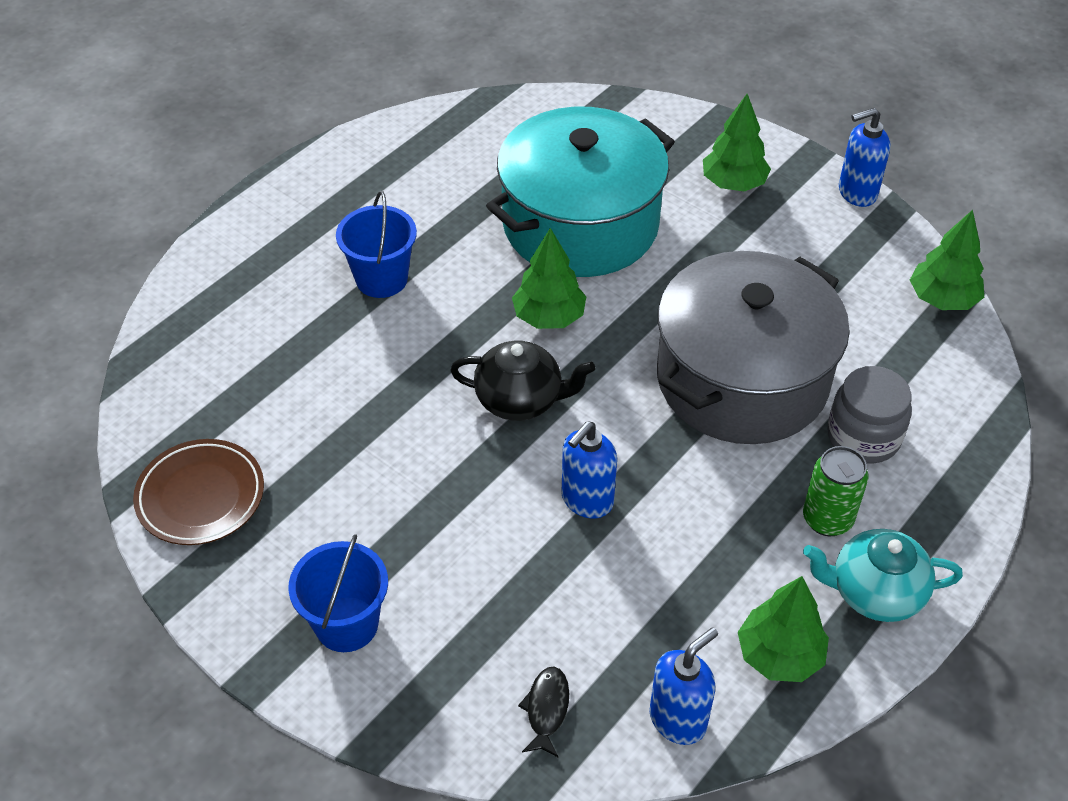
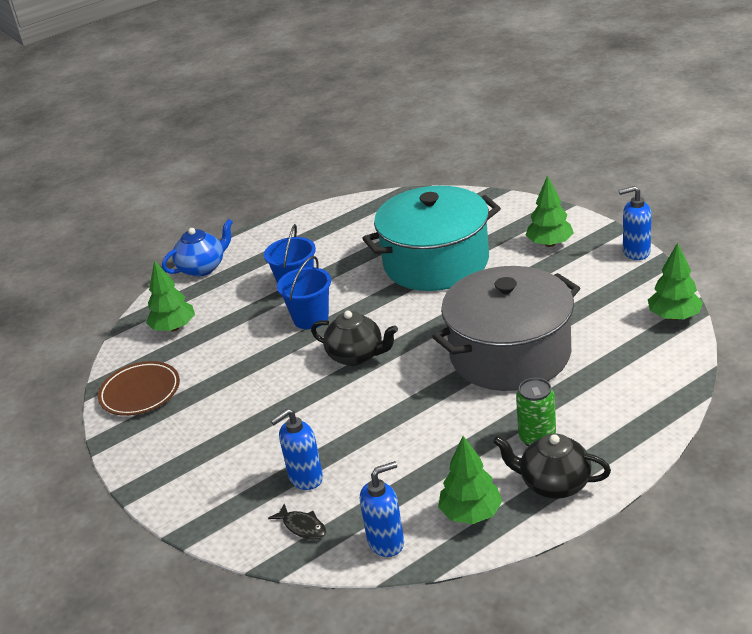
camera: 20 degrees right, 15 degrees down
blue bucket [288,534,388,652] -> blue bucket moved to [277,256,331,329]
green tree [512,228,587,329] -> green tree moved to [146,260,195,331]
black fish [518,667,569,758] -> black fish turned 105 degrees clockwise [268,504,326,540]
blue soap dispenser [562,421,617,518] -> blue soap dispenser moved to [270,409,323,490]
turquoise teapot [803,529,963,622] -> black teapot [493,434,611,499]
grey jar [827,366,912,464] -> none
none -> blue teapot [162,219,233,277]

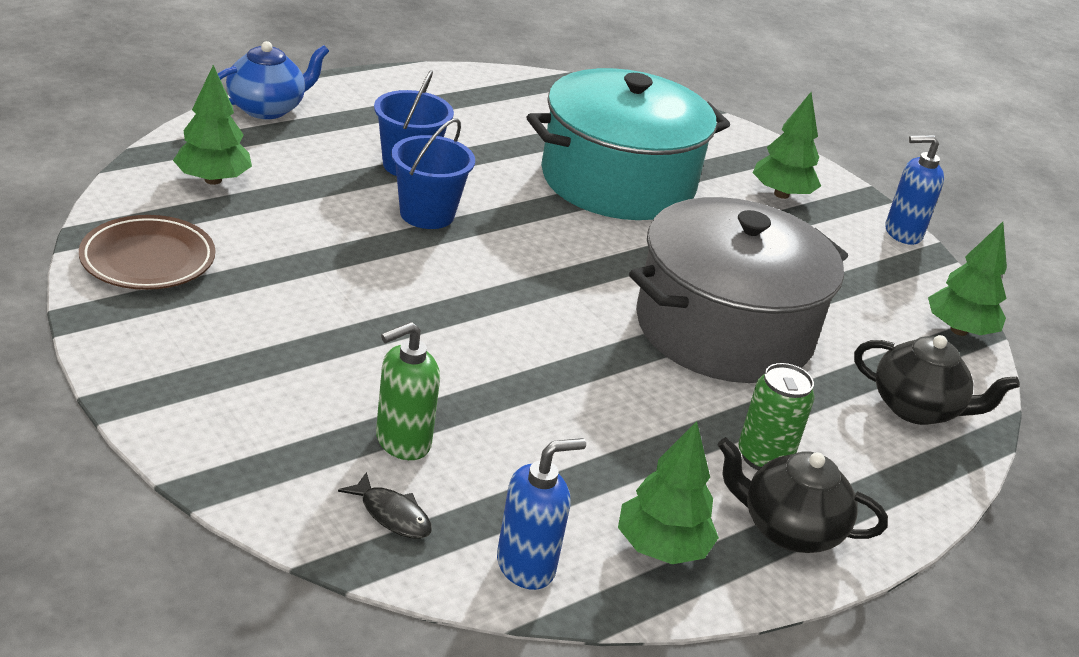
camera: 10 degrees left, 0 degrees up
blue soap dispenser [270,409,323,490] -> green soap dispenser [376,322,440,460]
black teapot [311,311,398,366] -> black teapot moved to [854,335,1020,425]

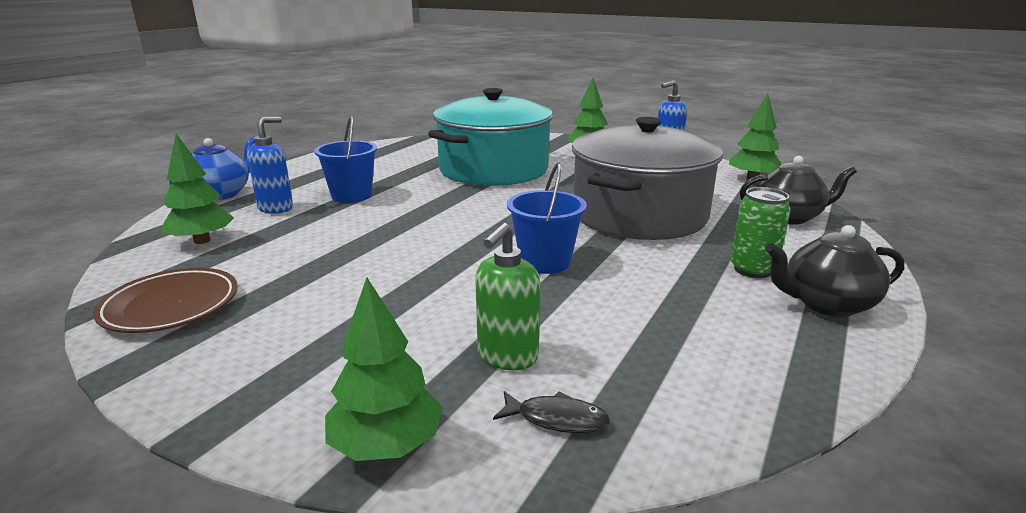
camera: 20 degrees left, 10 degrees down
blue bucket [391,118,475,229] -> blue bucket moved to [507,162,587,274]
blue soap dispenser [497,438,586,590] -> blue soap dispenser moved to [247,117,293,214]
green tree [618,421,719,564] -> green tree moved to [325,278,443,461]

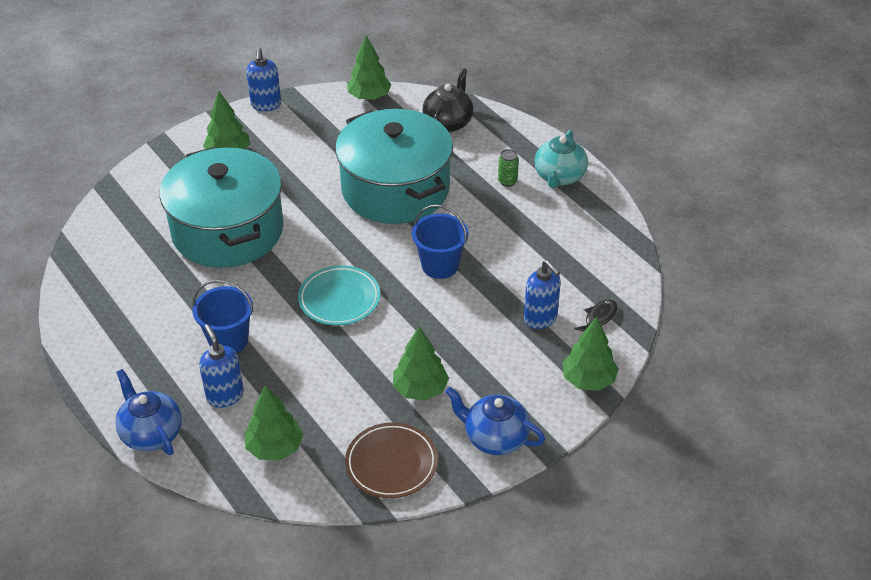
camera: 65 degrees left, 20 degrees up
green soap dispenser [475,223,540,370] -> blue soap dispenser [524,260,561,329]
grey pot [572,117,723,240] -> turquoise pot [335,109,453,224]
green can [730,187,791,278] -> green can [498,149,519,187], size x0.66
black teapot [765,225,904,317] -> turquoise teapot [534,130,588,188]
none -> turquoise plate [298,265,381,325]
none -> green tree [393,326,449,400]
none -> blue teapot [446,387,545,455]

